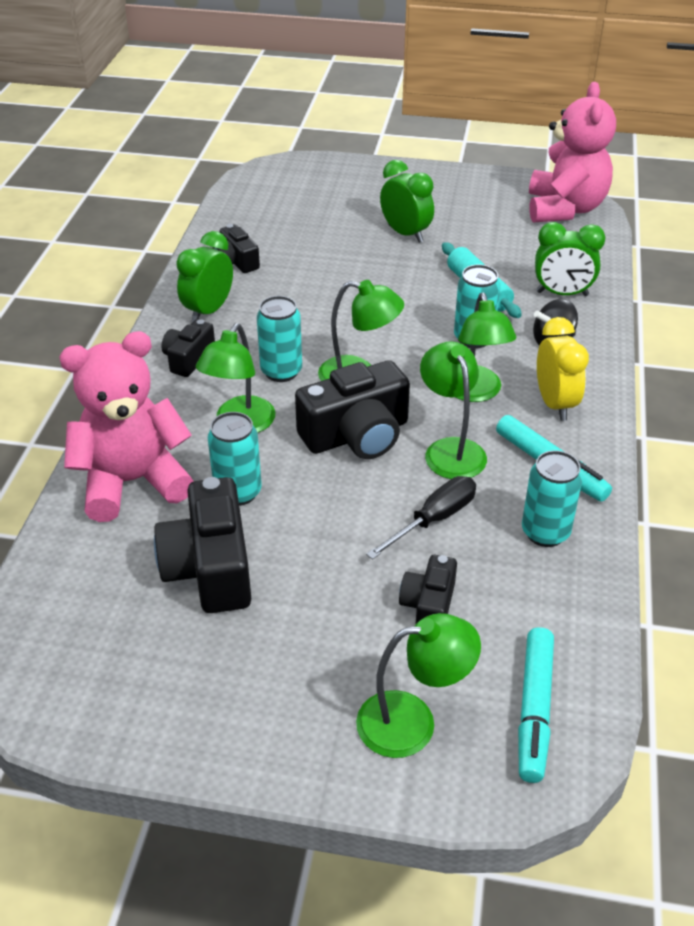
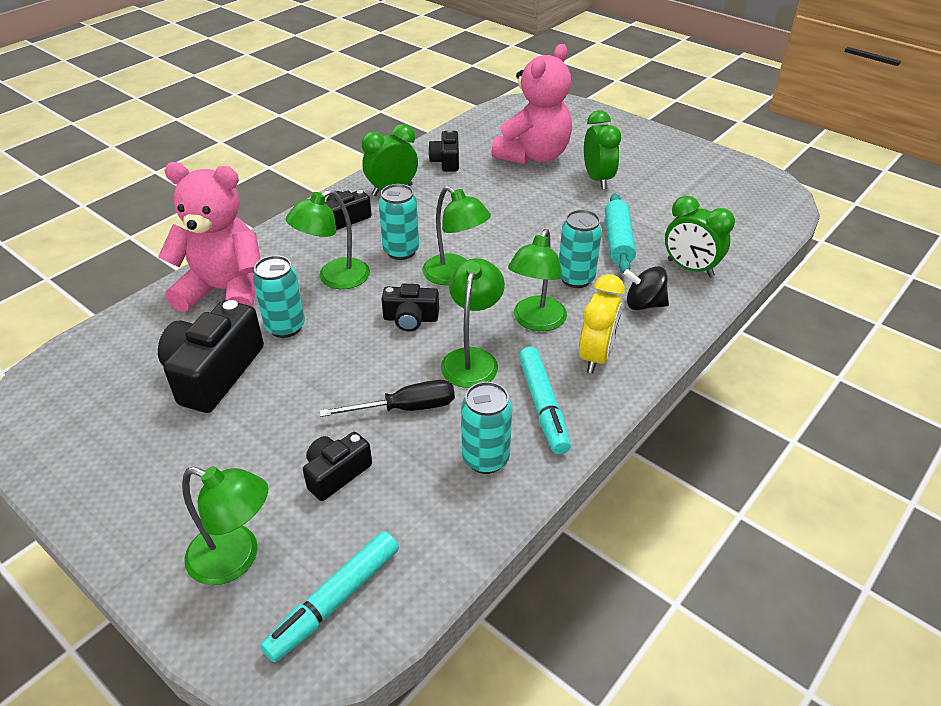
camera: 30 degrees right, 0 degrees up
black camera [295,360,410,459] -> black camera [381,284,439,332], size x0.56
pink teddy bear [529,82,616,223] -> pink teddy bear moved to [492,44,572,165]

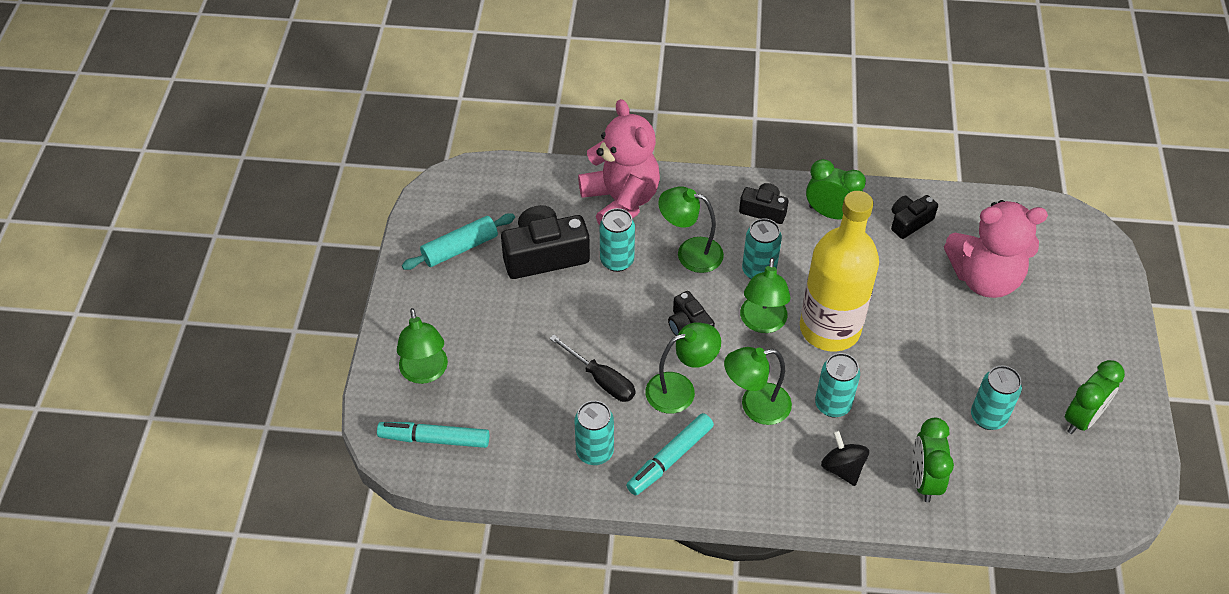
camera: 55 degrees right, 10 degrees up
black camera [303,432,372,501] -> none
yellow clock [579,274,625,374] -> none
green clock [584,110,621,189] -> green clock moved to [1065,360,1125,434]
turquoise rolling pin [605,193,636,273] -> turquoise rolling pin moved to [402,213,515,270]
none -> yellow bottle [800,191,879,352]
none -> turquoise can [971,366,1022,430]

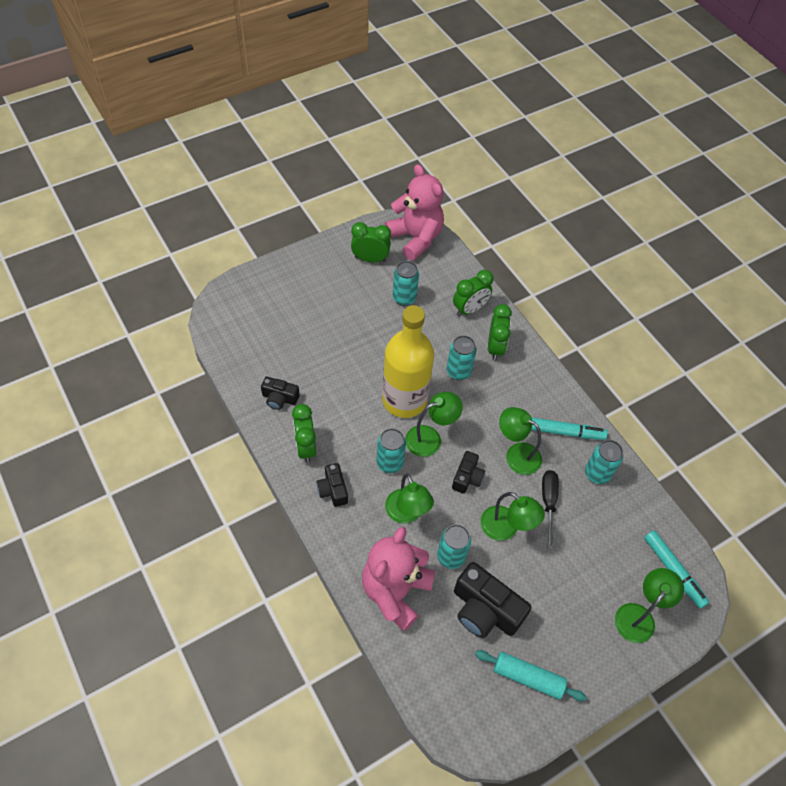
camera: 130 degrees left, 5 degrees up
green lamp [724,347,792,425] -> green lamp moved to [481,492,545,541]
black spinning top [821,430,869,486] -> green clock [488,304,512,361]
pink teddy bear [944,200,1048,298] -> pink teddy bear moved to [385,164,444,261]

